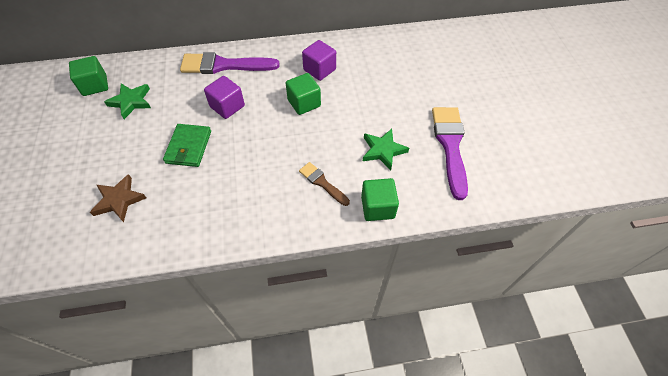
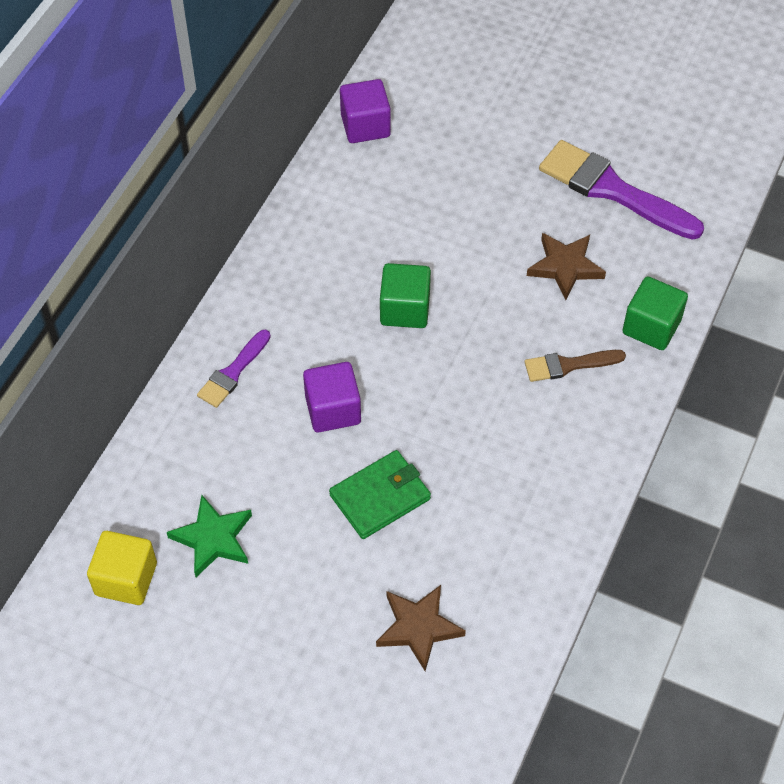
camera: 55 degrees left, 0 degrees up
green cube [69,56,108,96] -> yellow cube [87,531,157,605]
green wallet [163,124,211,167] -> green wallet turned 75 degrees counterclockwise [329,450,431,539]
purple brush [180,52,280,74] -> purple brush [197,330,271,408], size x0.54
purple cube [302,40,336,81] -> purple cube moved to [340,79,391,143]
green star [363,129,409,170] -> brown star [527,233,606,300]

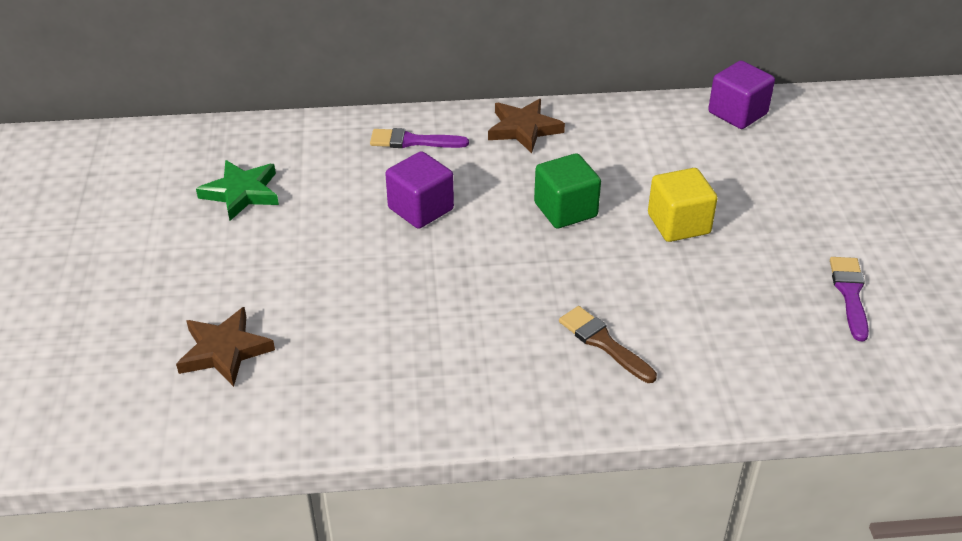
camera: 60 degrees right, 15 degrees down
yellow cube [87,531,157,605] -> yellow cube moved to [648,168,718,242]
green wallet [329,450,431,539] -> none
brown star [527,233,606,300] -> brown star moved to [488,99,565,153]
purple brush [539,140,704,240] -> purple brush [830,257,869,341], size x0.54
green cube [622,276,688,350] -> none

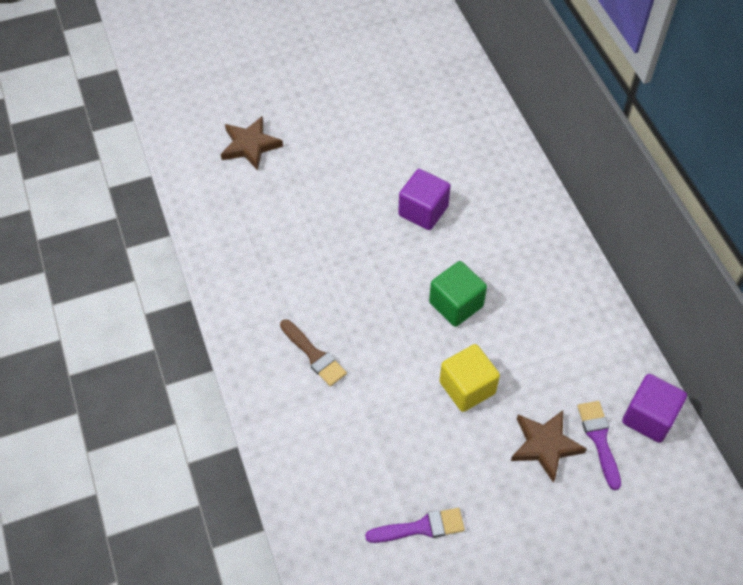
camera: 75 degrees right, 15 degrees up
green star [196,160,279,221] -> none
purple brush [370,128,469,148] -> purple brush moved to [578,401,621,490]
brown star [488,99,565,153] -> brown star moved to [511,410,587,483]
brown brush [559,306,657,383] -> brown brush turned 105 degrees clockwise [280,319,347,386]

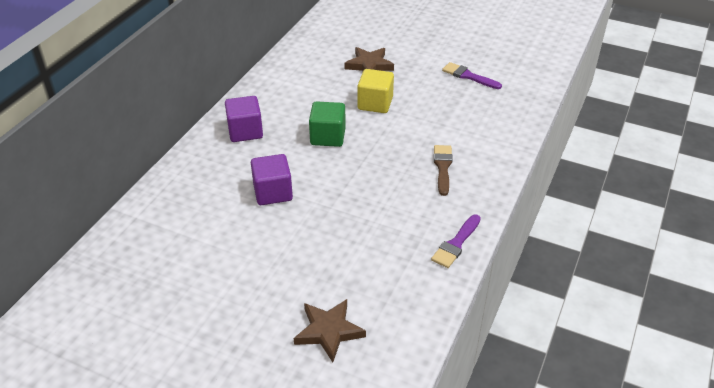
camera: 135 degrees left, 15 degrees down
purple brush [578,401,621,490] -> purple brush moved to [431,214,481,268]
purple cube [622,374,687,443] -> purple cube moved to [225,96,263,142]

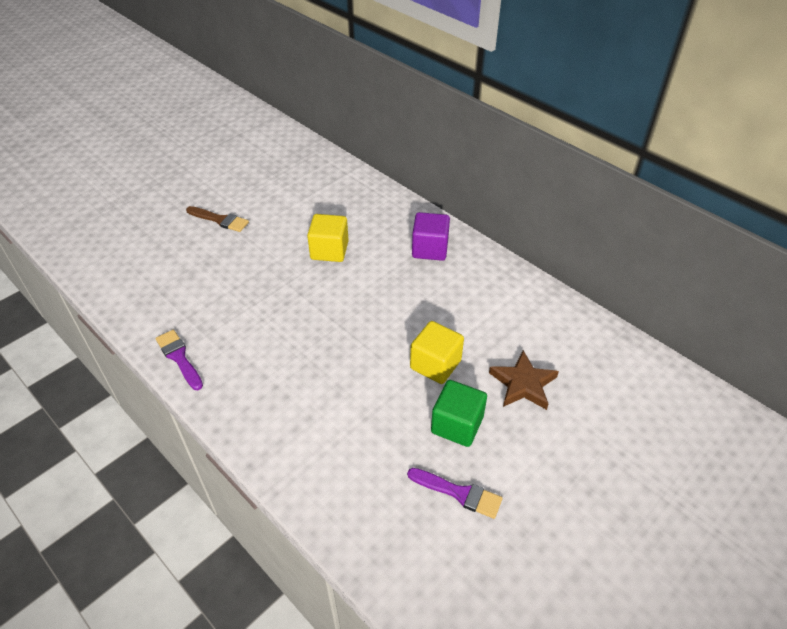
camera: 110 degrees right, 5 degrees up
purple cube [251,154,293,205] -> yellow cube [307,214,349,262]
brown star [294,299,366,362] -> none
green cube [309,101,346,147] -> green cube moved to [431,380,487,447]
brown brush [434,145,453,196] -> brown brush moved to [186,206,249,232]
purple brush [442,62,502,89] -> purple brush turned 60 degrees clockwise [407,468,502,519]

